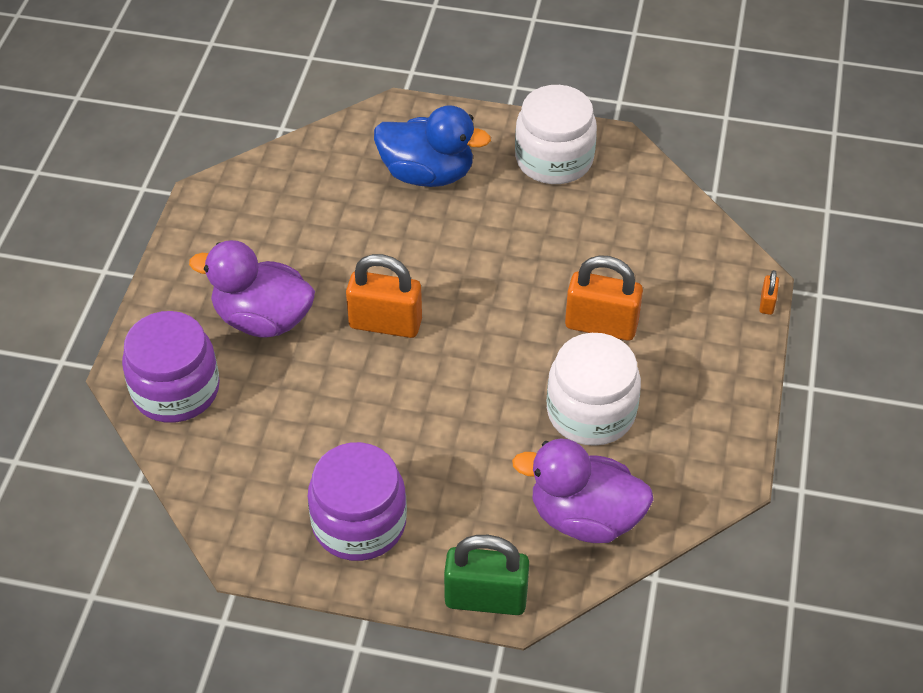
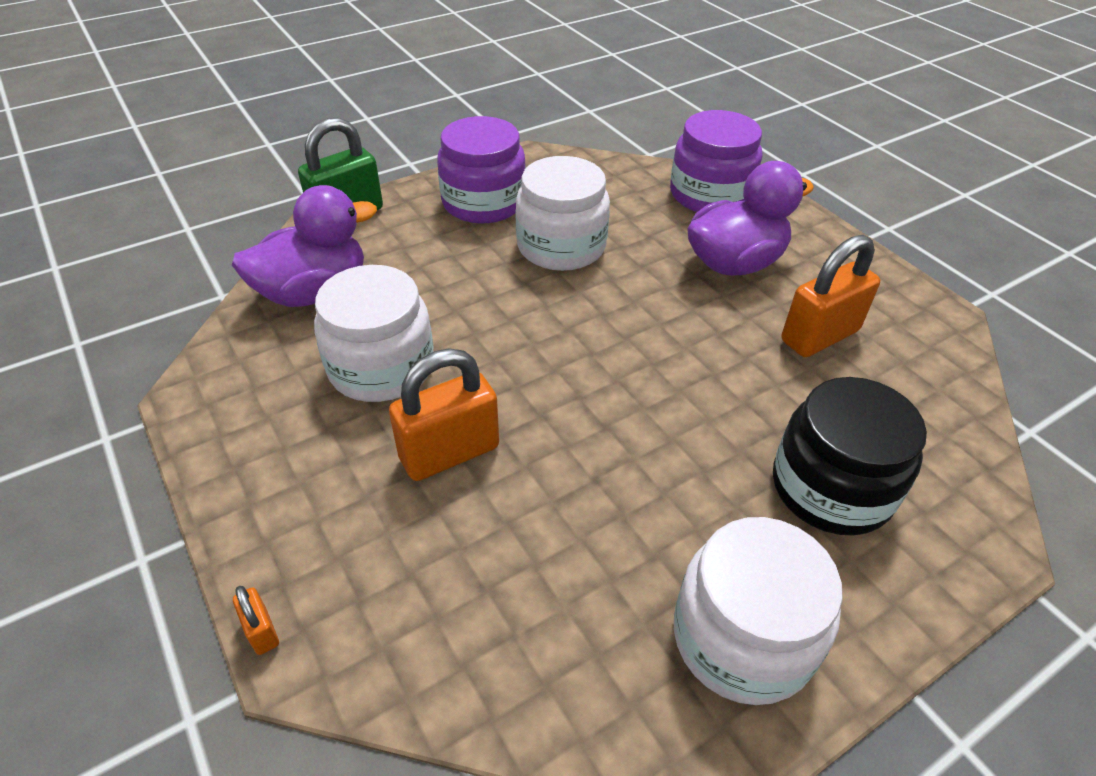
camera: 135 degrees right, 5 degrees down
orange padlock [346,254,422,338] -> orange padlock moved to [781,235,880,357]
blue duck [374,105,491,187] -> black jar [773,377,927,536]
none -> white jar [515,156,610,271]

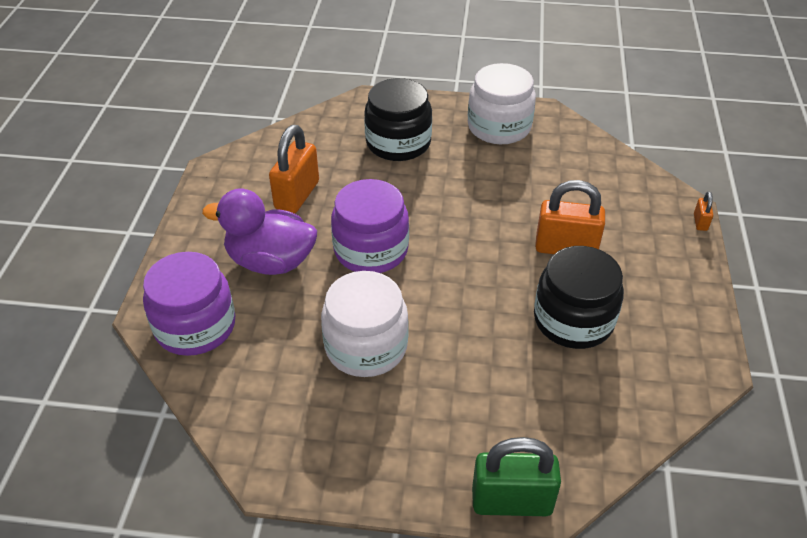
camera: 140 degrees left, 0 degrees up
purple duck [232,185,377,307] -> none
white jar [314,265,434,402] -> black jar [534,246,624,349]
purple jar [437,116,526,224] -> purple jar moved to [331,179,409,273]
orange padlock [781,235,880,357] -> orange padlock turned 75 degrees counterclockwise [269,125,319,214]

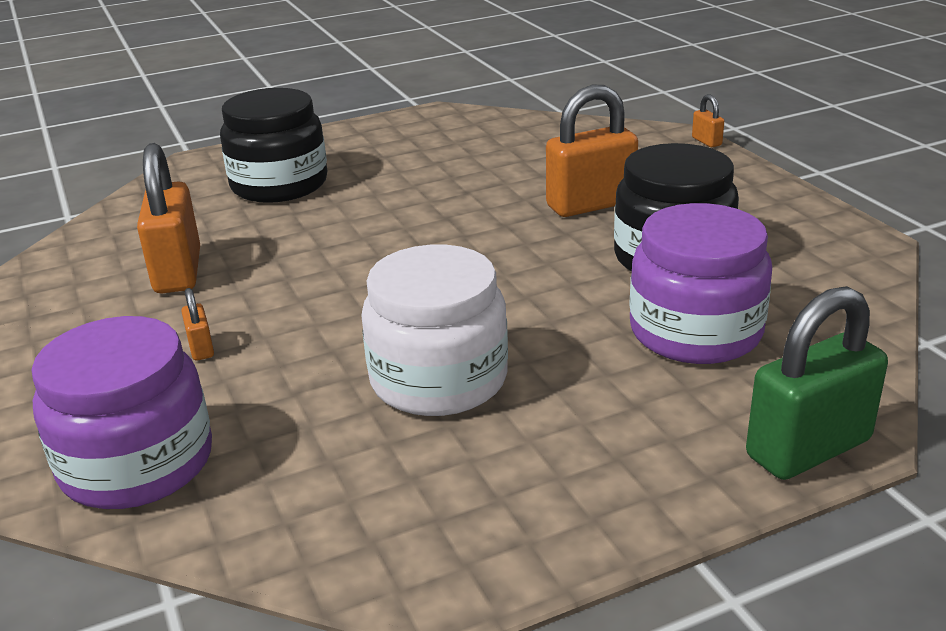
camera: 30 degrees left, 15 degrees down
purple duck [202,189,317,275] -> orange padlock [181,288,214,361]
purple jar [331,179,409,273] -> purple jar moved to [629,203,772,364]
white jar [468,63,536,144] -> none

